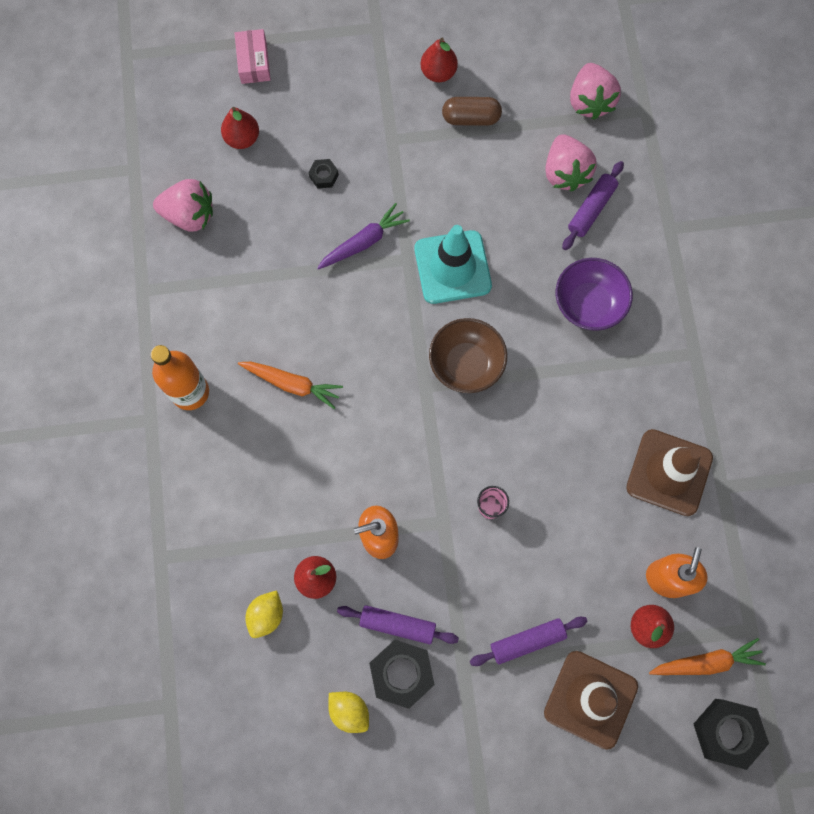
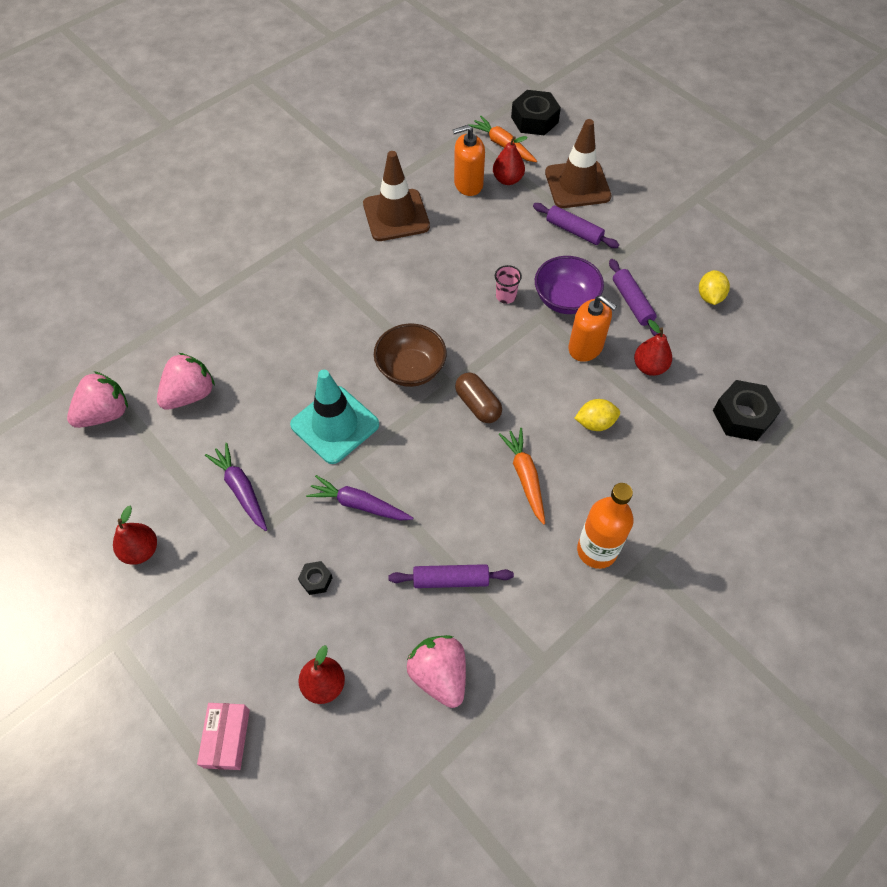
camera: 125 degrees left, 15 degrees down
pink box [234,29,271,84] -> pink box turned 45 degrees counterclockwise [197,703,250,770]
yellow lemon [245,590,283,638] -> yellow lemon moved to [575,399,620,431]
black nut [369,640,435,709] -> black nut moved to [713,380,781,441]
brown capsule [442,97,502,126] -> brown capsule moved to [455,373,502,423]
purple bowl [556,258,633,331] -> purple bowl moved to [535,256,604,314]
purple rolling pin [562,161,624,250] -> purple rolling pin moved to [388,564,514,588]
none -> purple carrot [205,443,267,531]

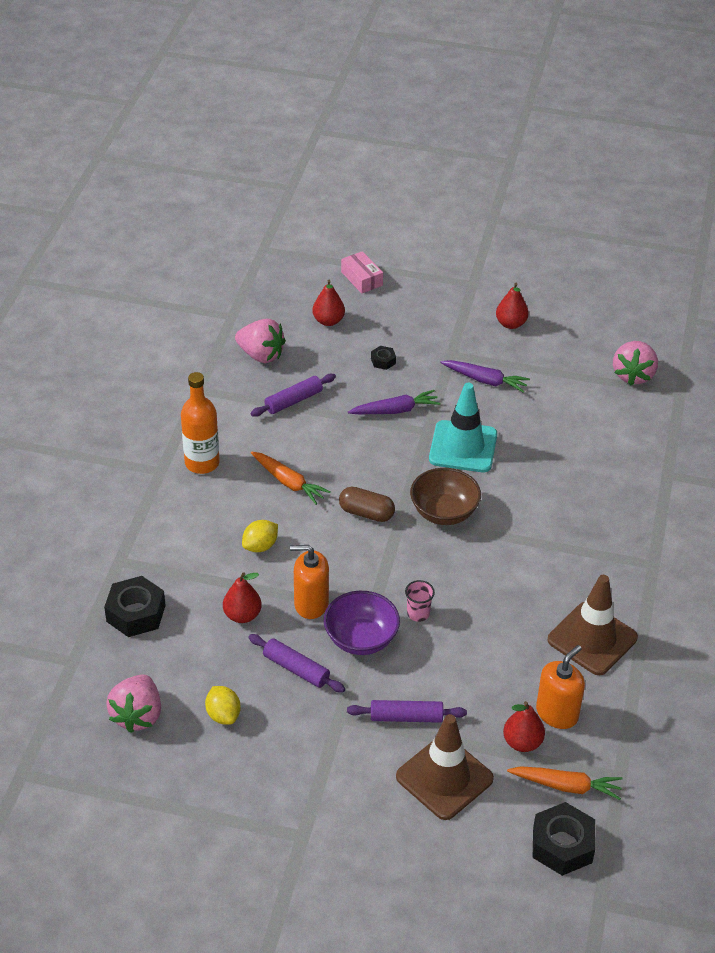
camera: 145 degrees right, 15 degrees down
pink strawberry [157,353,215,410] -> pink strawberry moved to [106,674,161,733]

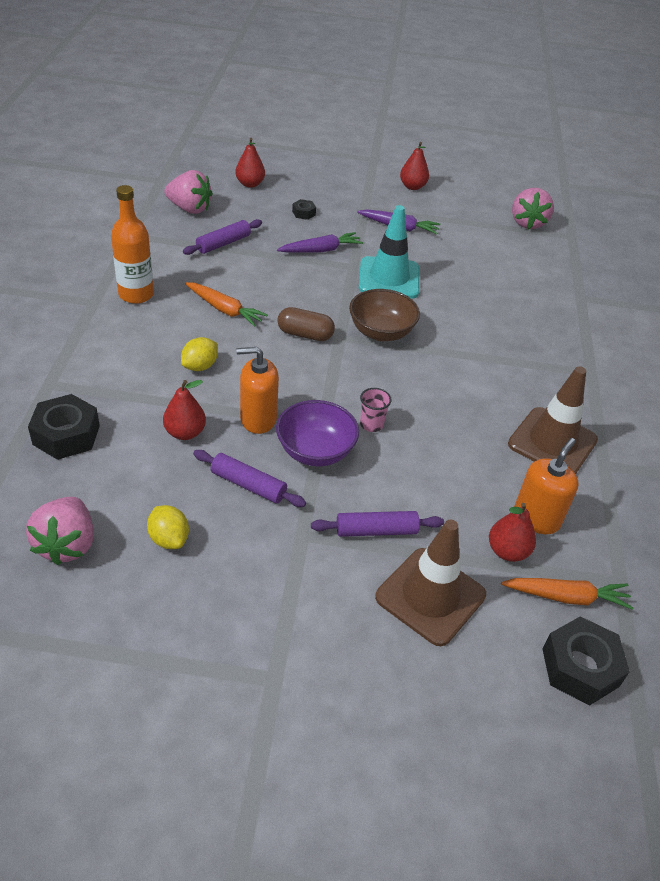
camera: 10 degrees left, 0 degrees up
pink box [341,251,383,294] -> none

